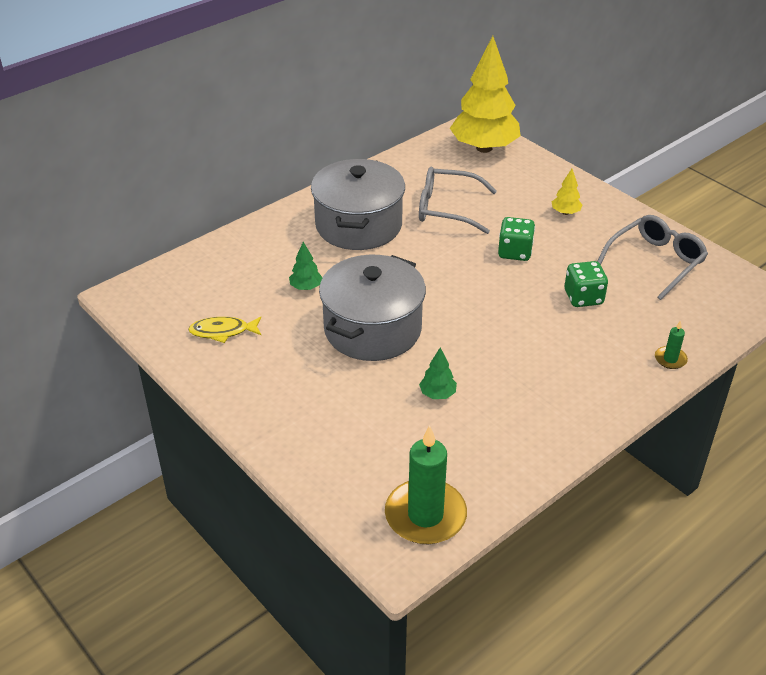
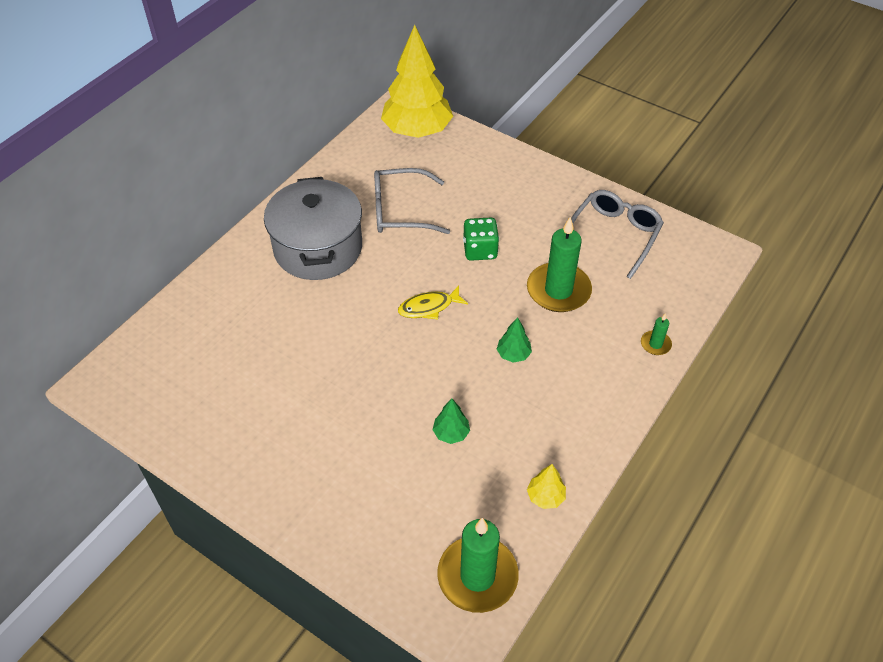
camera: 15 degrees left, 10 degrees up
yellow fish [188,317,261,343] -> yellow fish moved to [398,286,468,319]
green tree [289,242,323,290] -> green tree moved to [497,317,532,363]
grey pot [319,255,426,361] -> none
yellow tree [552,169,582,215] -> yellow tree moved to [527,464,566,509]
green dice [565,261,608,307] -> green candle [527,217,592,312]

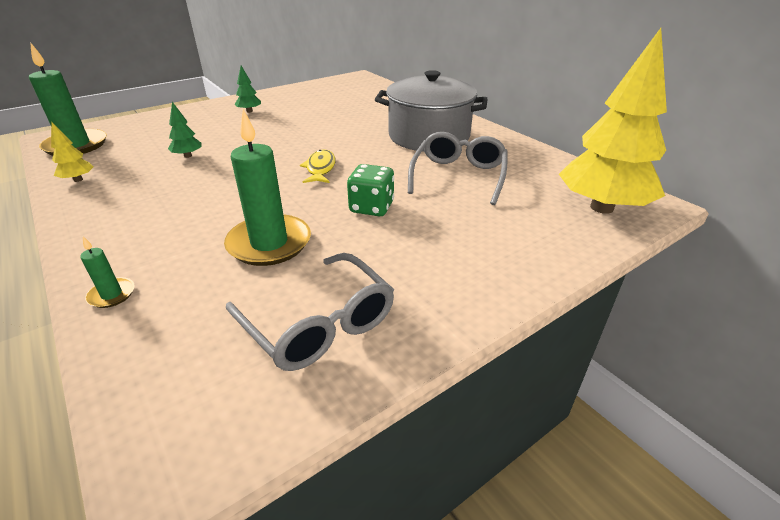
camera: 110 degrees right, 15 degrees down
green tree [497,317,532,363] -> green tree moved to [235,66,261,113]

